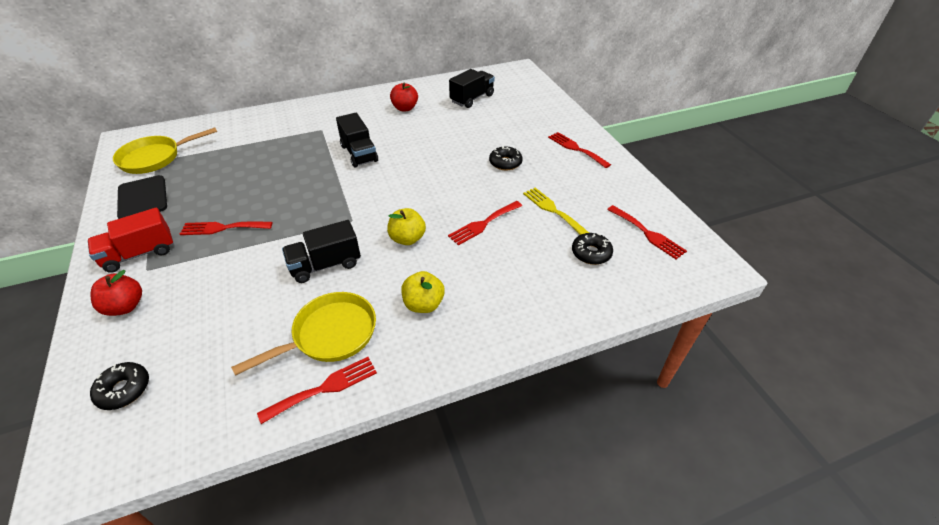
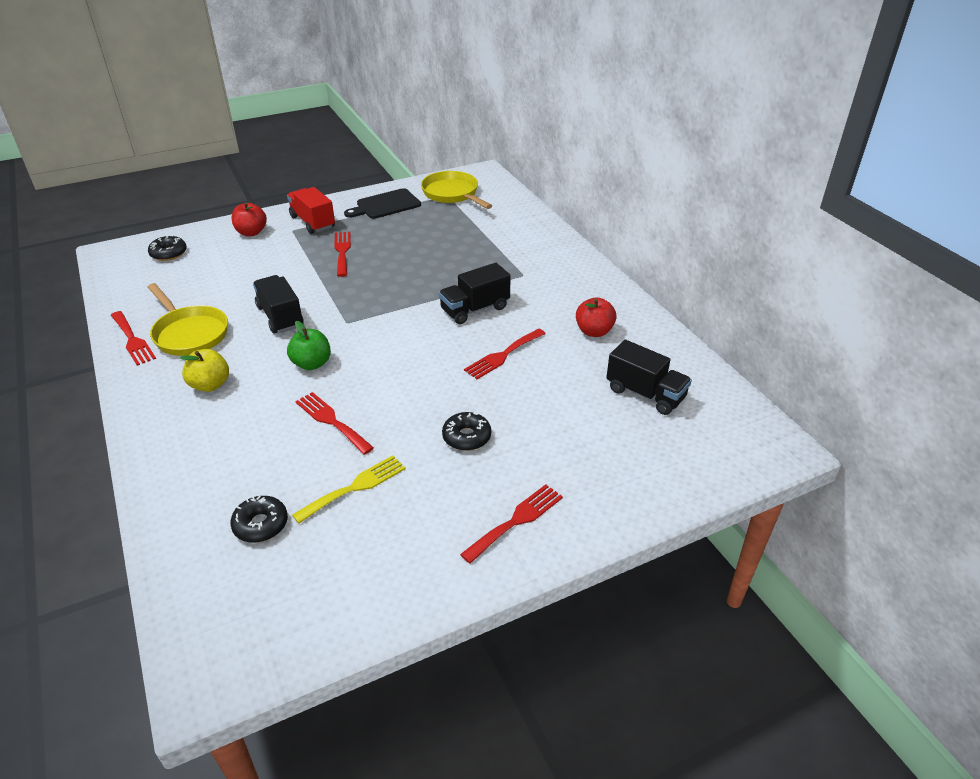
camera: 85 degrees right, 5 degrees down
yellow apple [387,208,426,245] -> green apple [287,321,331,370]
red fork [607,205,687,259] -> red fork moved to [464,328,546,379]

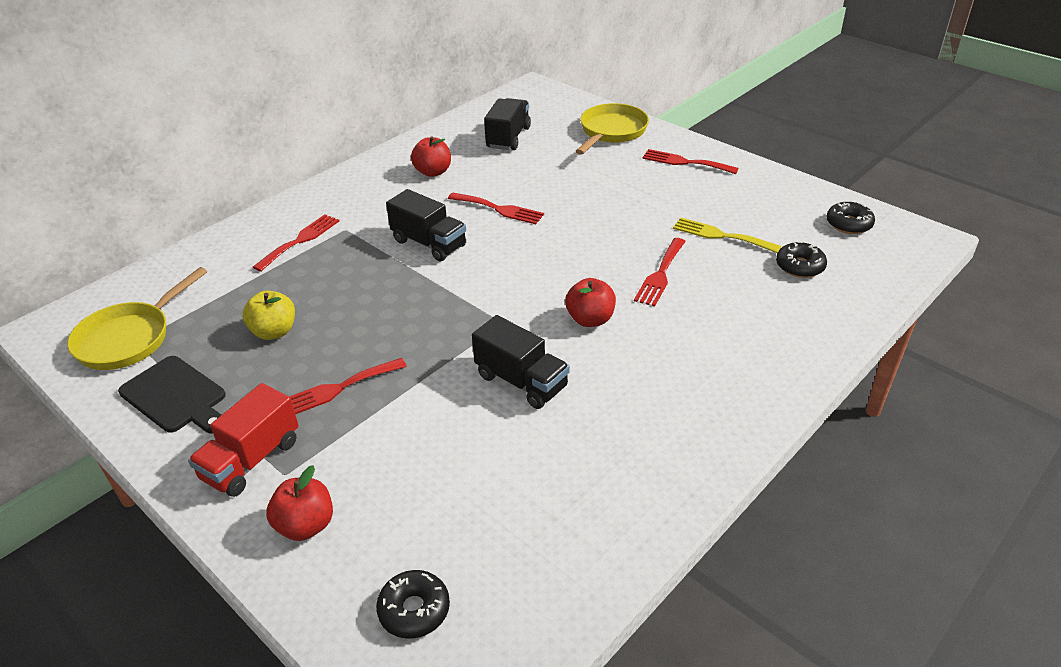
camera: 110 degrees left, 0 degrees up
red fork [111,311,156,366] -> red fork moved to [253,214,340,272]
yellow pan [147,283,228,356] -> yellow pan moved to [576,103,649,155]
yellow apple [180,349,229,392] -> yellow apple moved to [243,291,295,340]
black truck [253,275,304,333] -> black truck turned 90 degrees counterclockwise [472,315,570,409]
green apple [287,321,331,370] -> red apple [565,278,616,327]
black donut [442,412,491,451] -> black donut moved to [826,202,875,234]

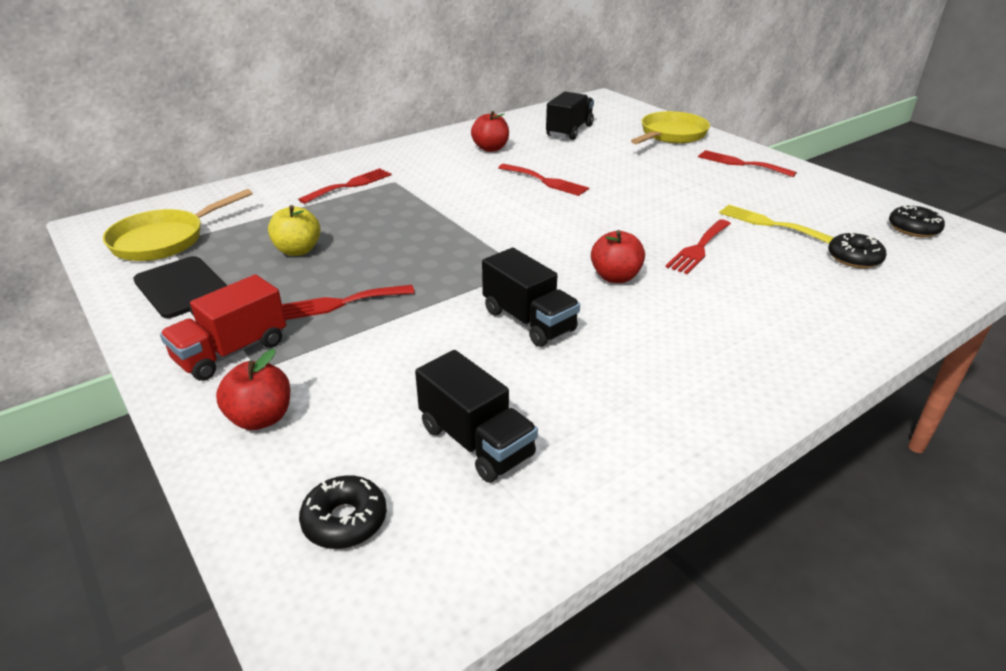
camera: 10 degrees right, 5 degrees down
black truck [386,189,466,261] -> black truck moved to [415,350,538,483]

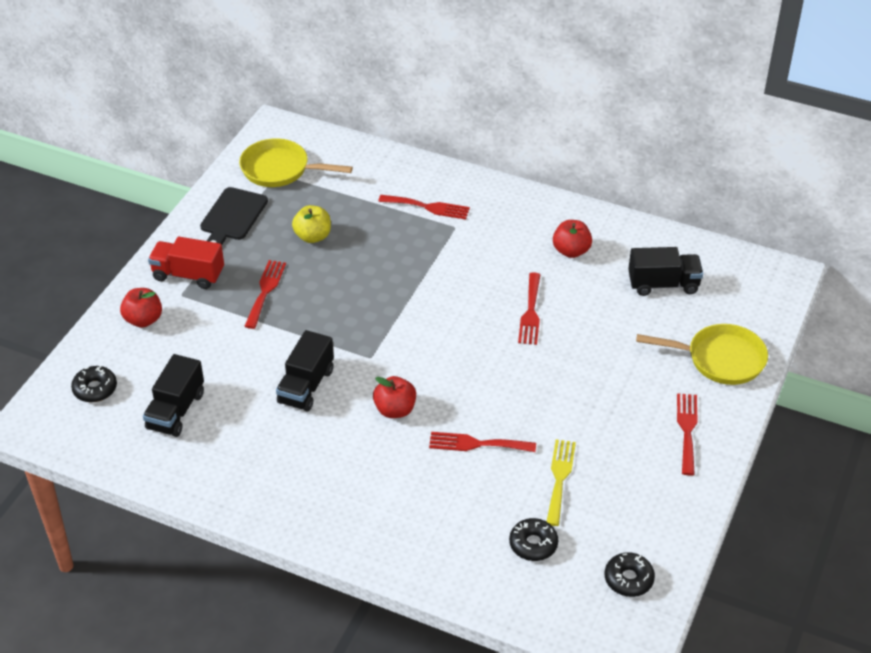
camera: 60 degrees right, 10 degrees up
red fork [282,285,415,320] -> red fork turned 60 degrees clockwise [244,260,286,329]

